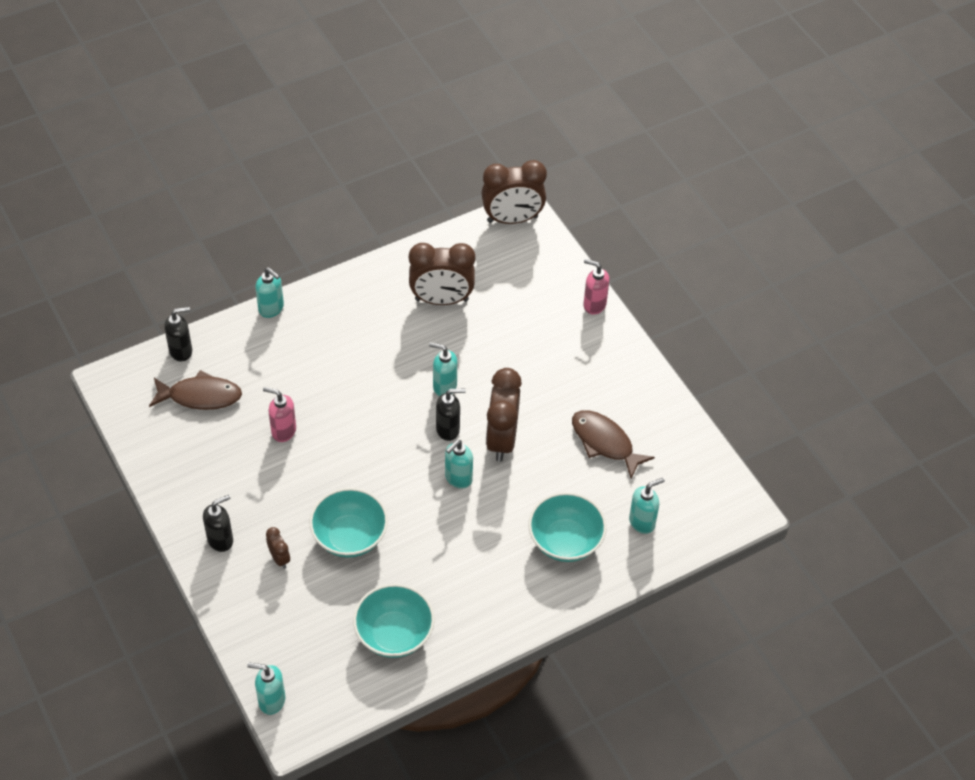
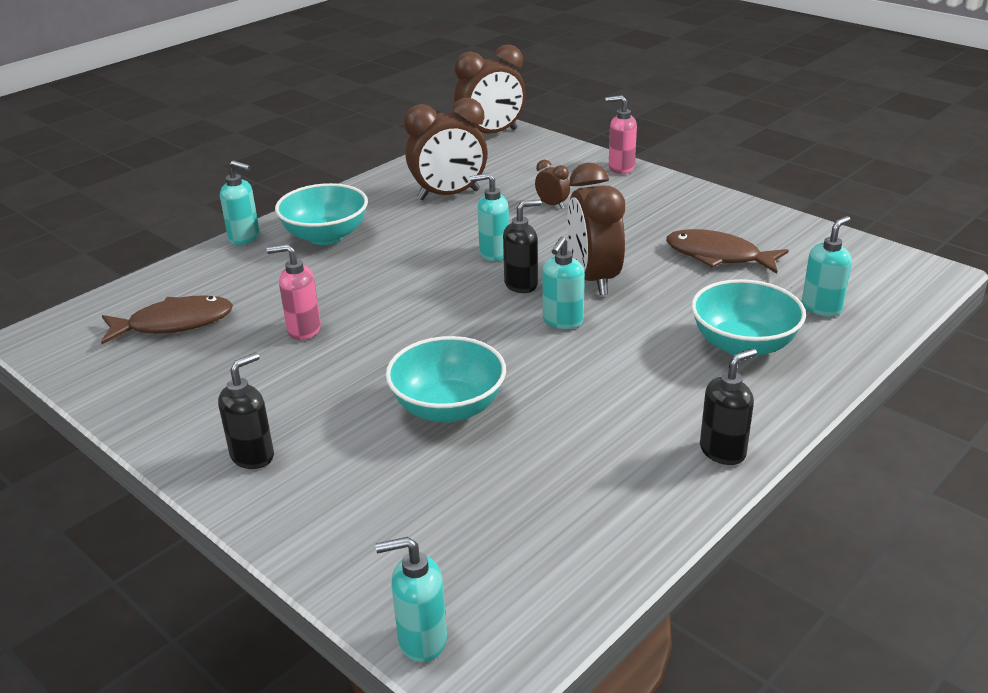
camera: 15 degrees left, 20 degrees down
black soap dispenser [164,307,192,362] -> black soap dispenser moved to [700,348,757,465]
brown clock [266,527,290,569] -> brown clock moved to [535,160,570,209]
turquoise bowl [353,584,435,658] -> turquoise bowl moved to [275,183,368,245]

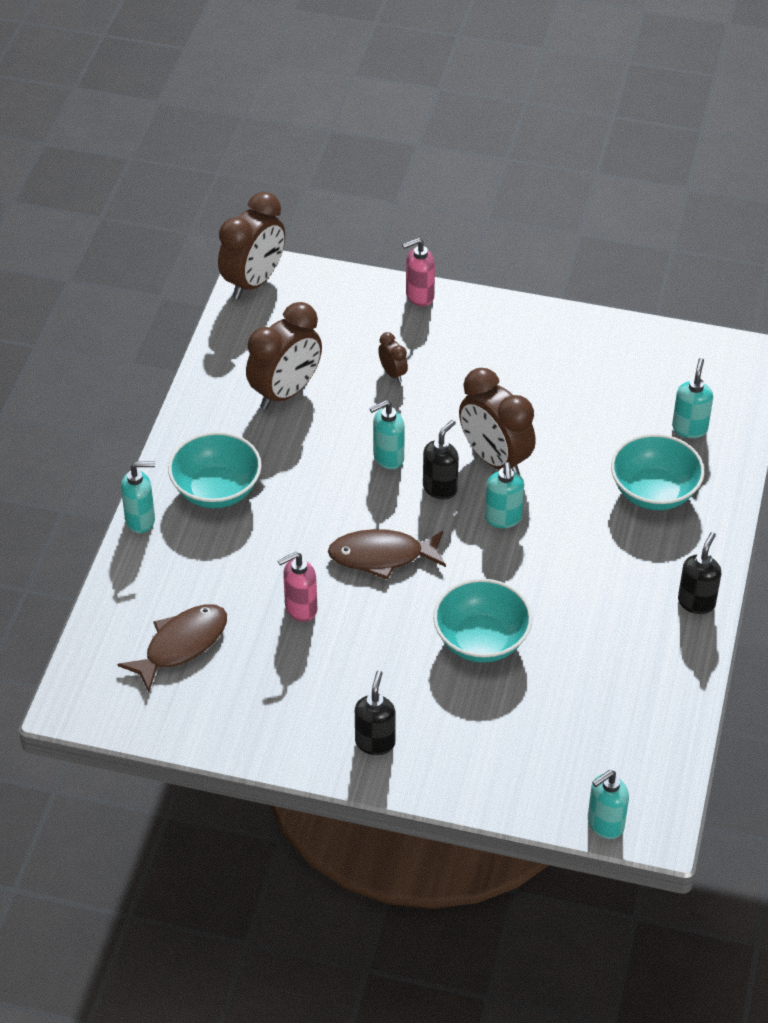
camera: 30 degrees left, 15 degrees up
brown clock [535,160,570,209] -> brown clock turned 45 degrees clockwise [378,332,408,382]
brown fish [666,229,789,274] -> brown fish moved to [328,529,446,580]

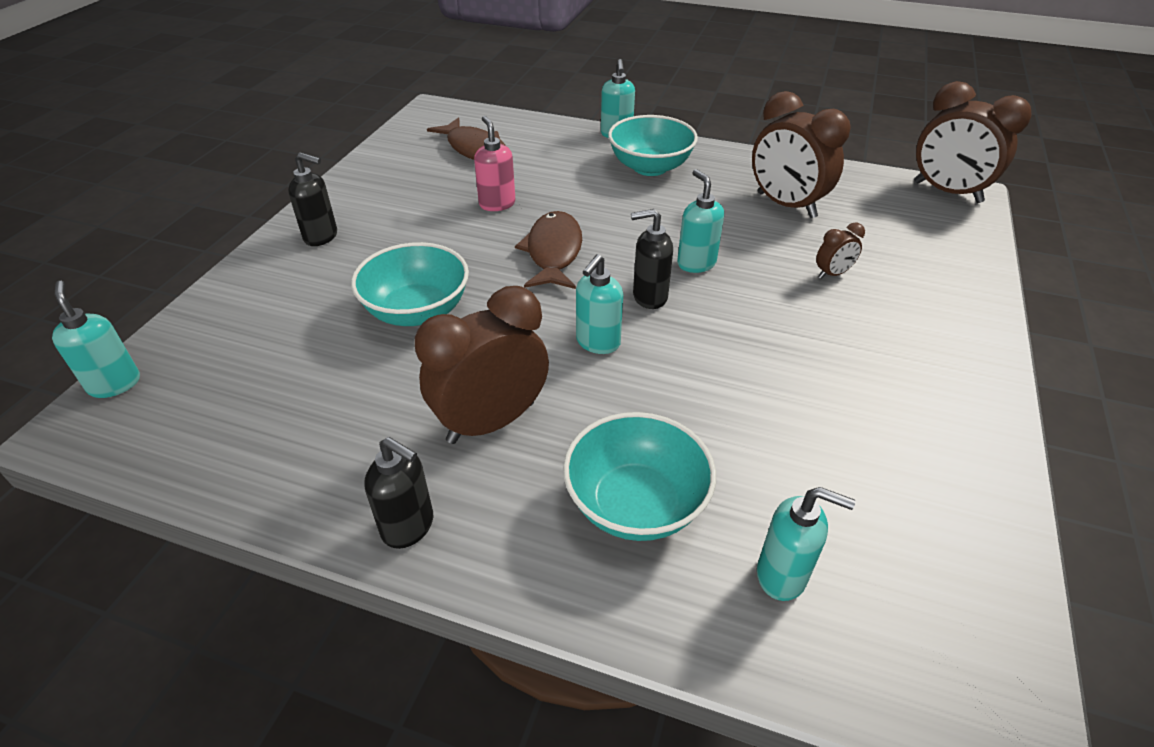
camera: 95 degrees right, 5 degrees down
pink soap dispenser [402,238,435,307] -> none
black soap dispenser [423,420,459,500] -> black soap dispenser turned 135 degrees clockwise [631,209,673,309]
brown clock [459,368,536,475] -> brown clock moved to [415,286,549,444]
turquoise soap dispenser [485,462,524,528] -> turquoise soap dispenser turned 60 degrees counterclockwise [576,254,623,354]

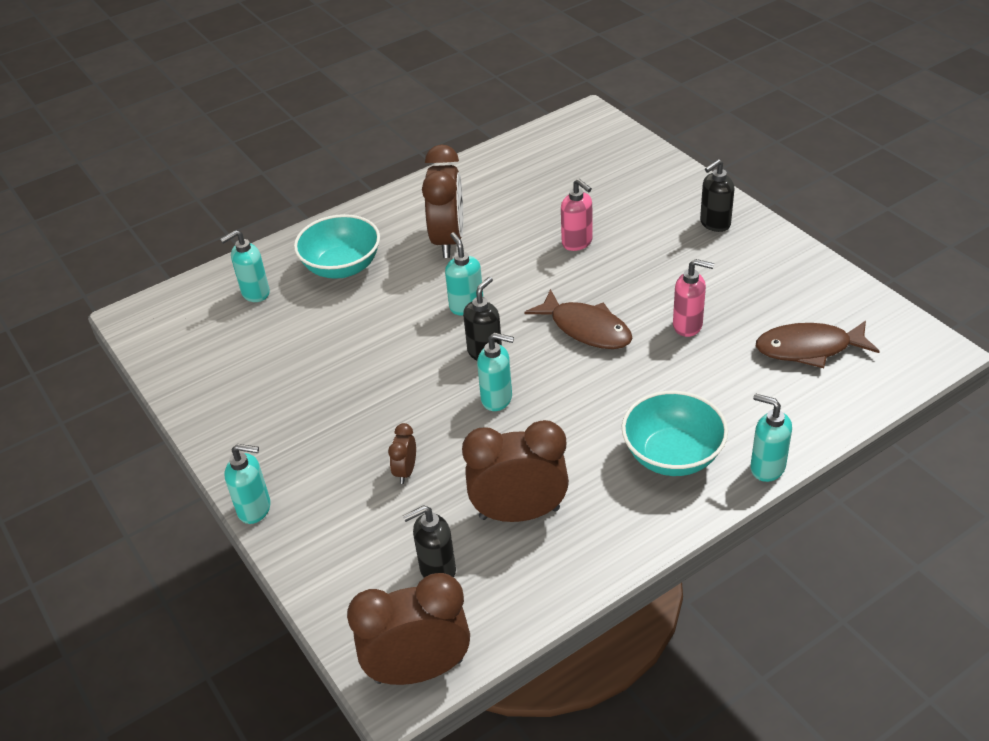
camera: 130 degrees right, 0 degrees up
turquoise soap dispenser [52,281,140,398] -> turquoise soap dispenser moved to [225,444,271,524]
turquoise bowl [351,242,469,326] -> pink soap dispenser [561,179,593,251]
black soap dispenser [364,437,433,549] -> black soap dispenser moved to [403,505,456,578]

